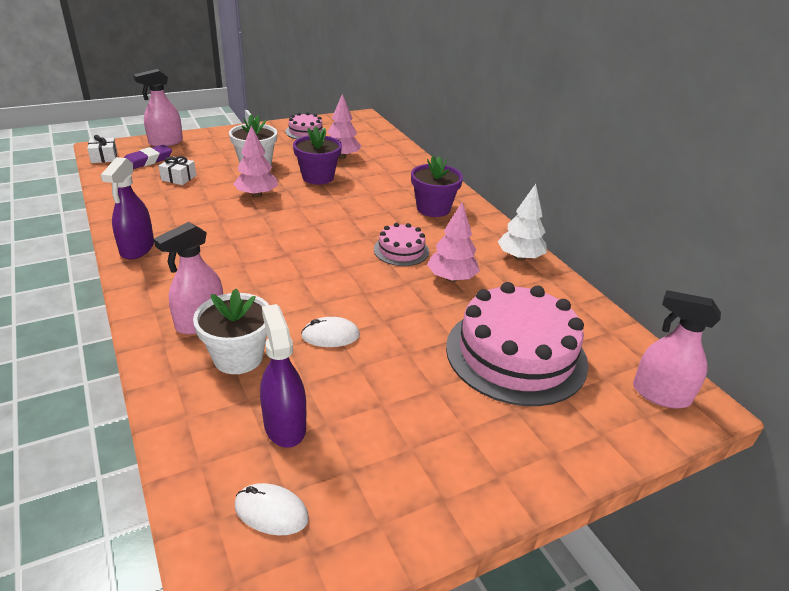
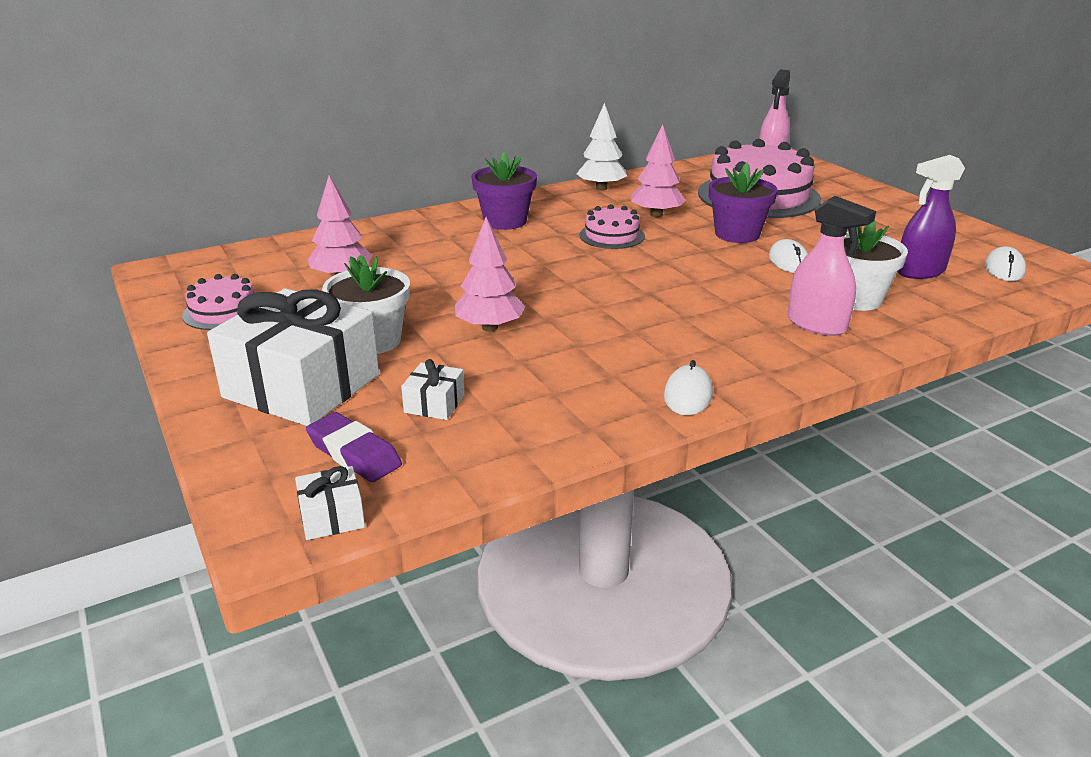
camera: 90 degrees left, 5 degrees down
purple spray bottle [100,157,154,260] -> white mouse [664,360,713,415]
pink spray bottle [134,69,183,147] -> none
purple flower pot [293,126,342,185] -> purple flower pot moved to [709,163,778,243]
none -> white gift [207,288,379,426]

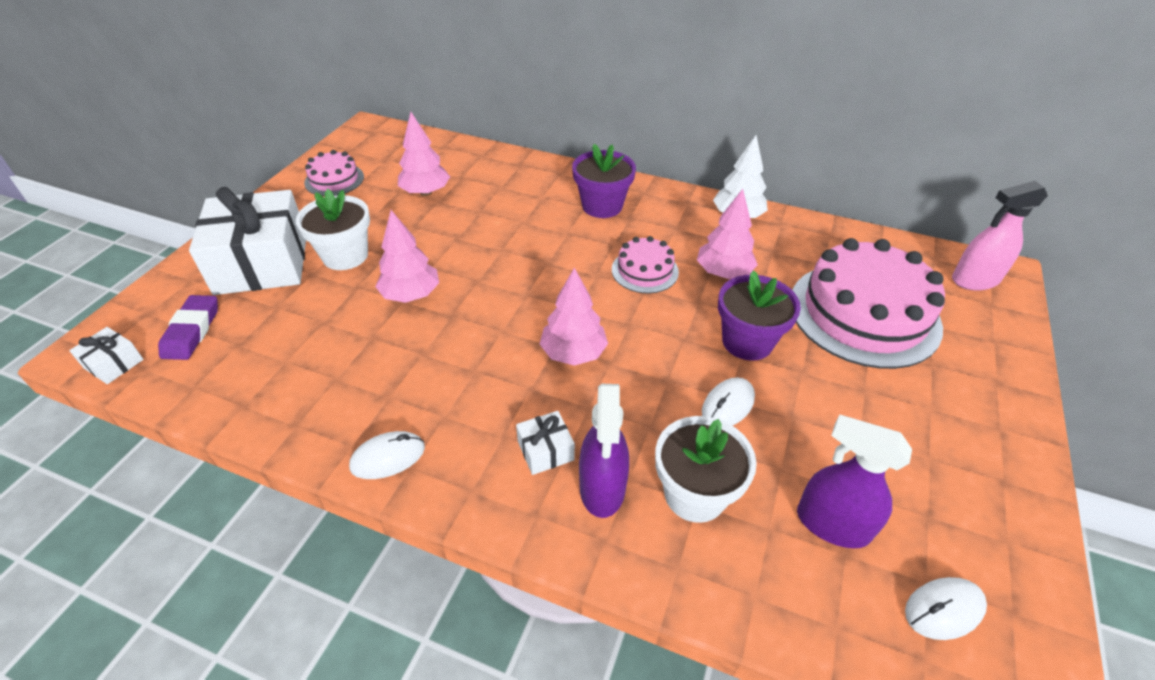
camera: 50 degrees right, 15 degrees up
white gift [401,359,465,420] -> white gift moved to [516,411,575,475]
pink spray bottle [788,196,876,336] -> purple spray bottle [579,384,629,518]
none -> pink tree [540,268,608,366]

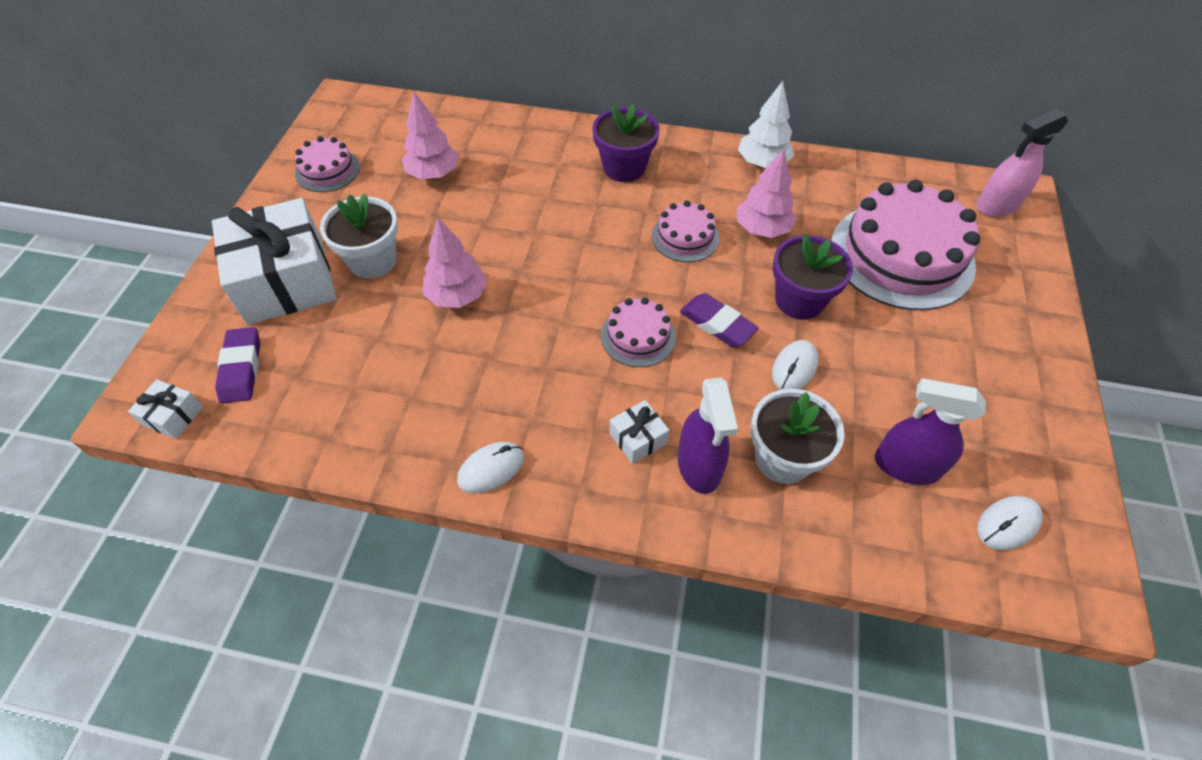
camera: 10 degrees left, 10 degrees up
pink tree [540,268,608,366] -> pink cake [601,297,676,367]
none -> purple eraser [680,293,759,347]

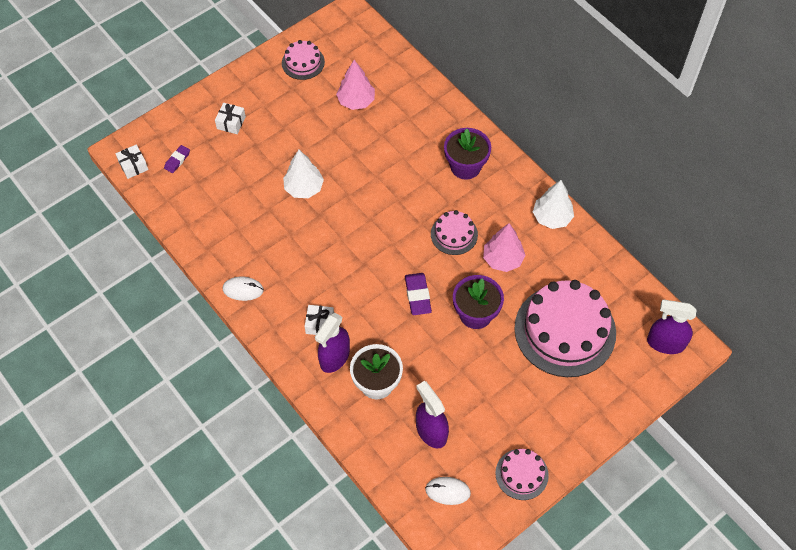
camera: 40 degrees right, 5 degrees up
white gift [212,198,337,325] -> white gift [215,103,246,134], size x0.41
purple eraser [215,327,260,403] -> purple eraser [164,145,190,173], size x0.64
white flower pot [320,194,398,278] -> none
pink tree [423,218,487,308] -> white tree [283,150,324,198]
pink cake [601,297,676,367] -> pink cake moved to [495,449,549,500]
white mouse [772,340,819,390] -> none
pink spray bottle [976,108,1068,217] -> purple spray bottle [647,300,697,354]

